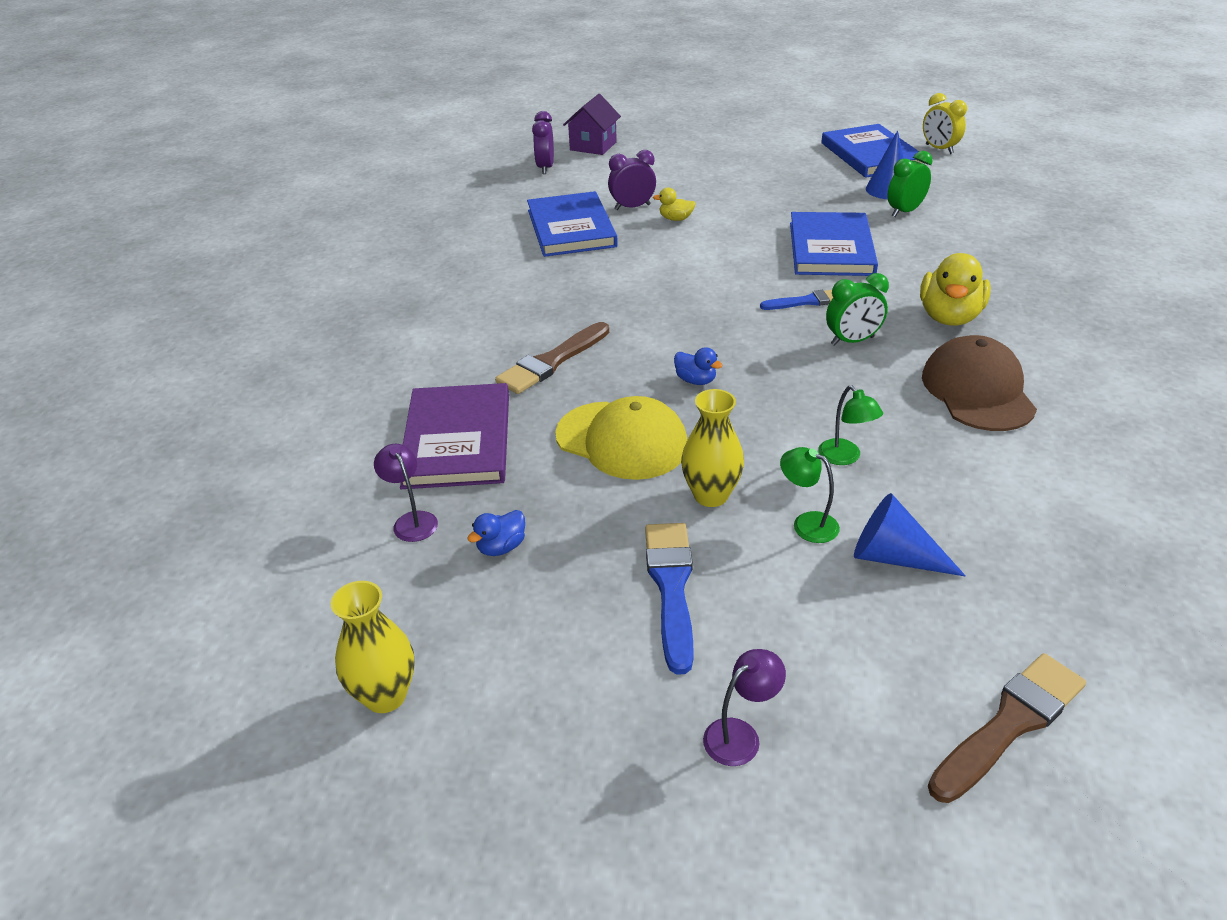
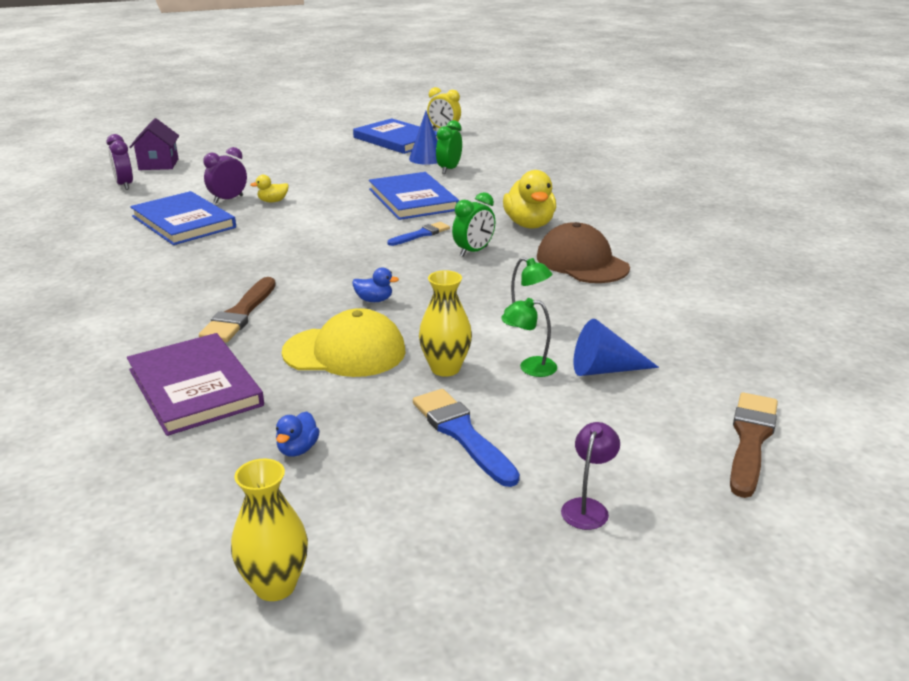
camera: 30 degrees left, 10 degrees down
purple lamp [374,444,438,542] -> none

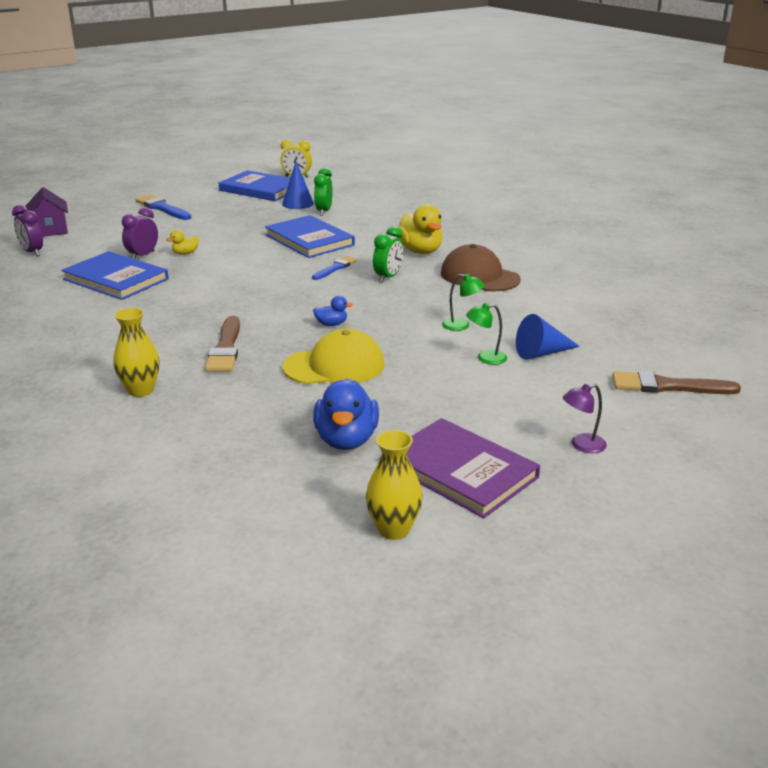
camera: 15 degrees left, 0 degrees up
purple book [127,333,264,436] -> purple book moved to [407,418,540,518]
blue duck [276,411,320,457] -> blue duck [313,378,379,450], size x2.03
blue brush [413,389,520,487] -> blue brush moved to [135,195,192,220]
yellow vase [419,270,472,377] -> yellow vase moved to [114,308,159,397]
purple lamp [561,422,620,530] -> purple lamp turned 120 degrees counterclockwise [563,384,607,453]
brown brush [730,392,778,498] -> brown brush turned 90 degrees counterclockwise [612,371,741,394]

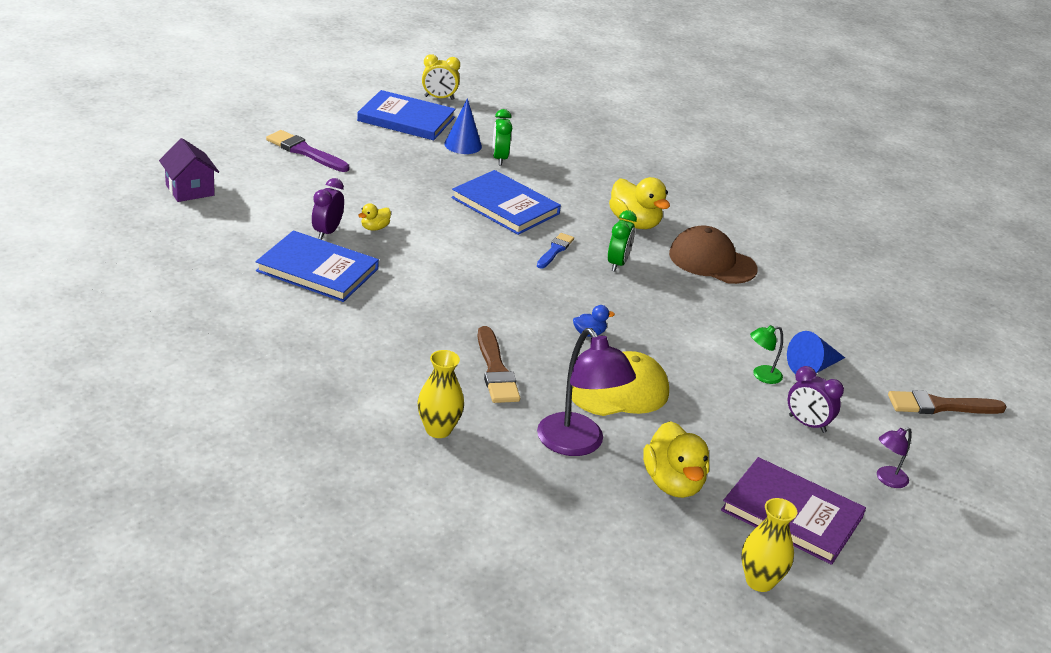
camera: 15 degrees left, 5 degrees up
purple clock [12,205,43,256] -> purple clock moved to [788,366,844,433]
blue brush [135,195,192,220] -> purple brush [266,130,349,172]
blue duck [313,378,379,450] -> yellow duck [643,421,709,498]
green lamp [442,273,485,331] -> none
none -> purple lamp [537,328,636,456]

